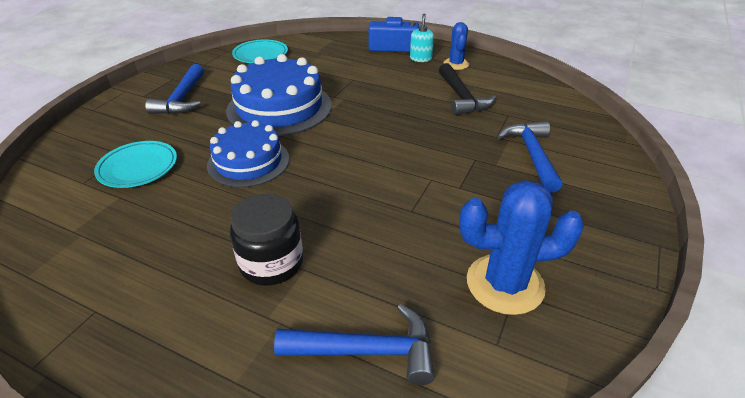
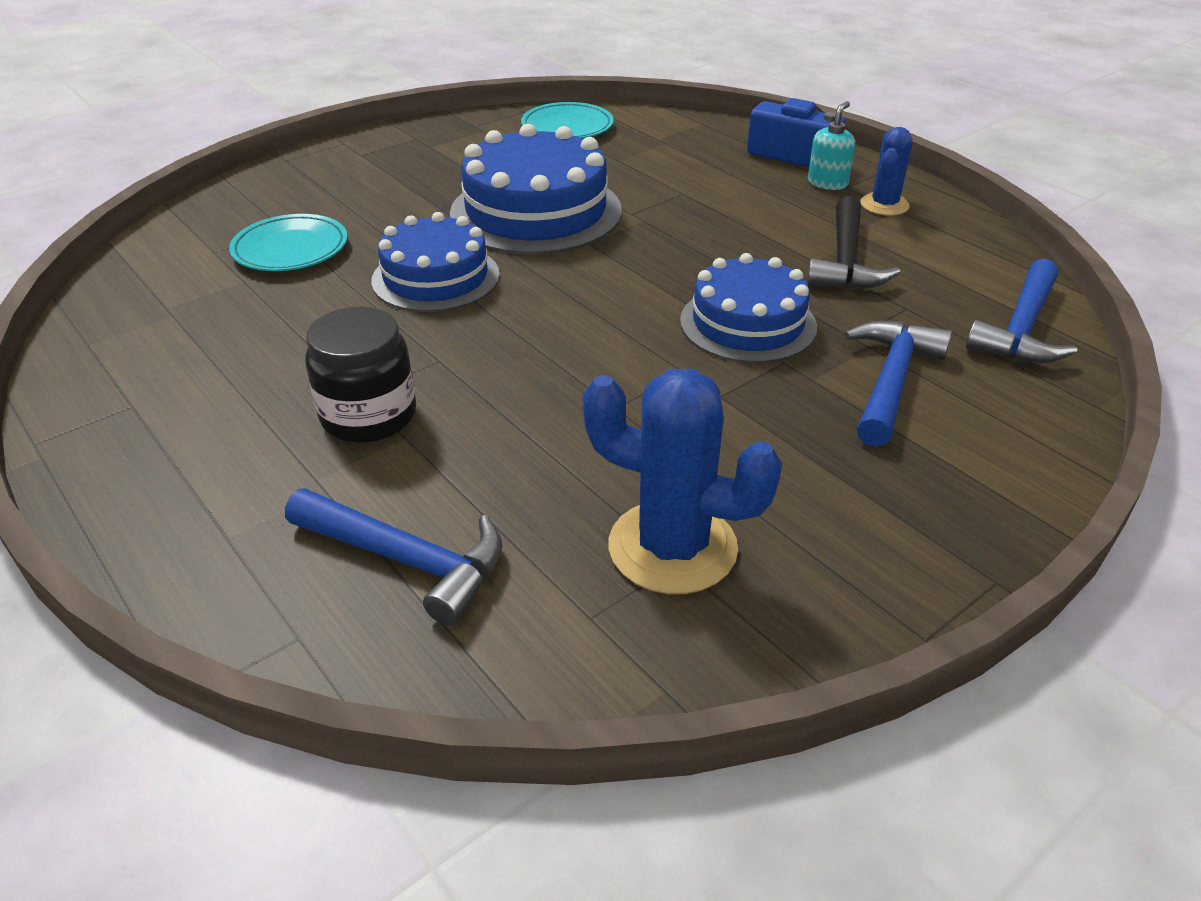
camera: 25 degrees right, 0 degrees up
blue hammer [145,64,204,114] -> blue hammer moved to [966,259,1077,363]
none -> blue cake [680,253,817,363]

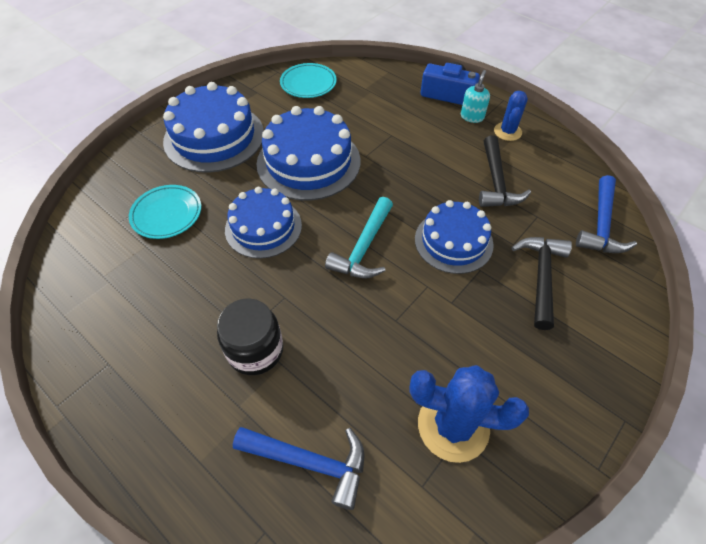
camera: 10 degrees left, 15 degrees up
blue hammer [845,321,952,447] -> black hammer [511,237,572,330]
none -> blue cake [163,82,264,172]
none -> turquoise hammer [325,197,393,278]

